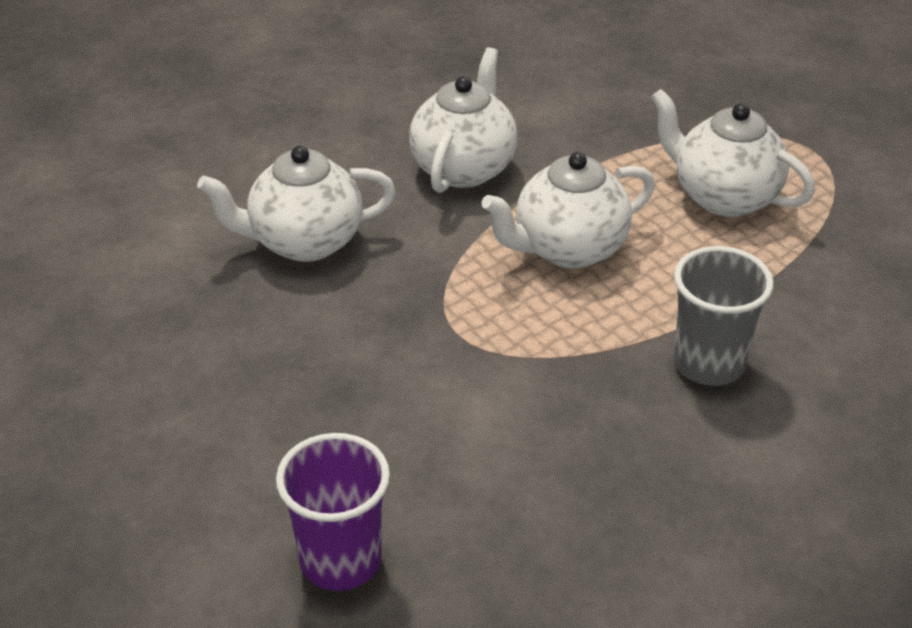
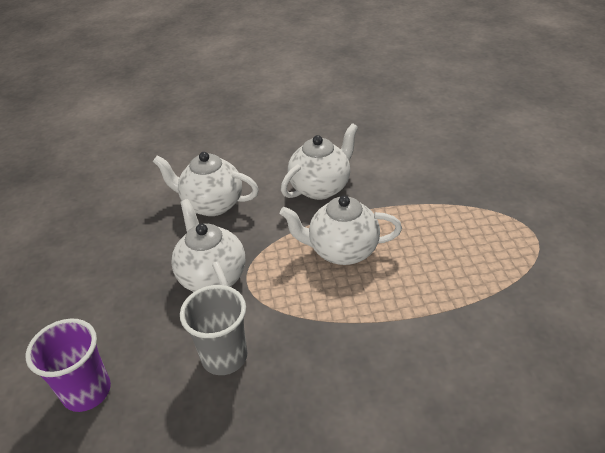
camera: 30 degrees right, 0 degrees up
white teapot [651,89,815,217] -> white teapot moved to [171,199,245,292]
grey cup [674,246,774,386] -> grey cup moved to [180,285,247,375]

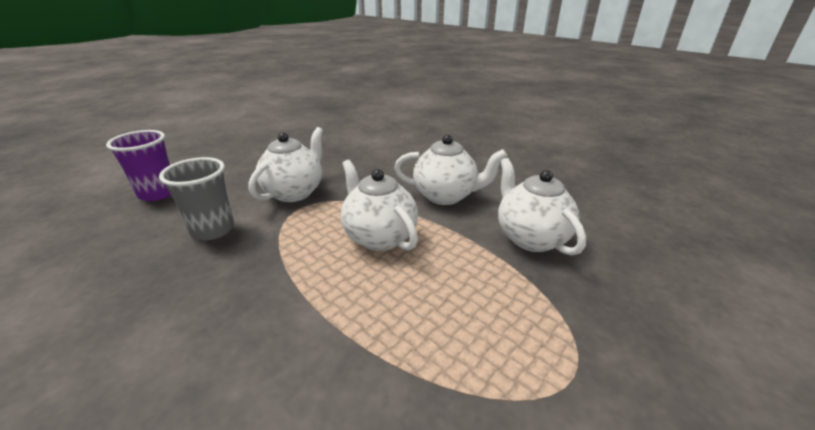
camera: 50 degrees right, 10 degrees down
white teapot [153,152,259,216] -> white teapot moved to [498,158,586,256]

